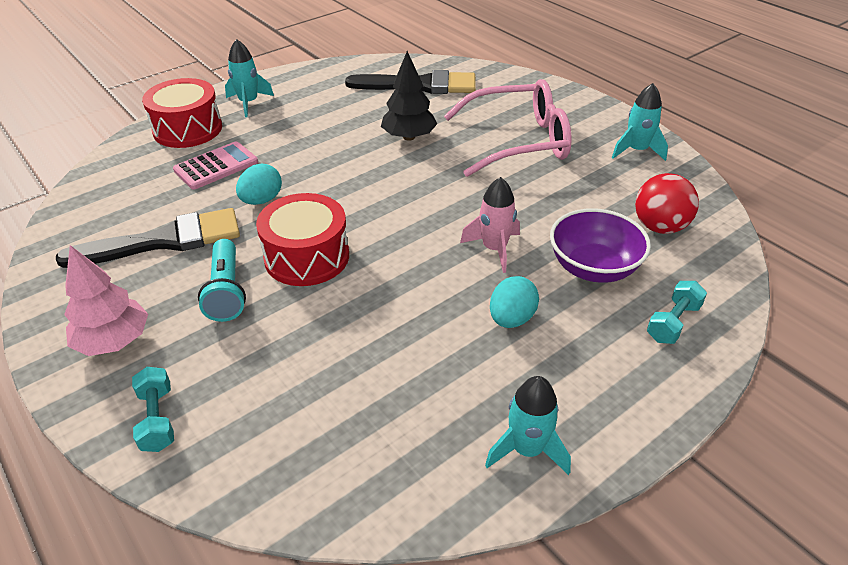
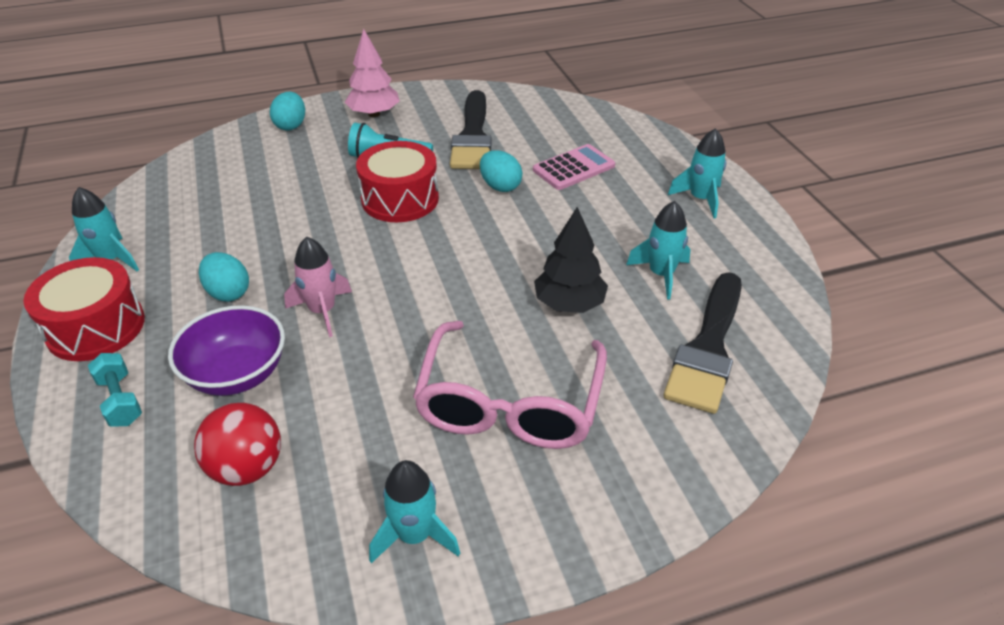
camera: 110 degrees right, 0 degrees up
turquoise dumbbell [132,367,174,452] -> turquoise egg [270,92,305,131]
red drum [142,78,222,148] -> red drum moved to [23,257,145,361]
pink calculator [173,141,258,190] -> pink calculator turned 105 degrees counterclockwise [533,144,615,190]
none -> turquoise rocket [626,201,691,300]

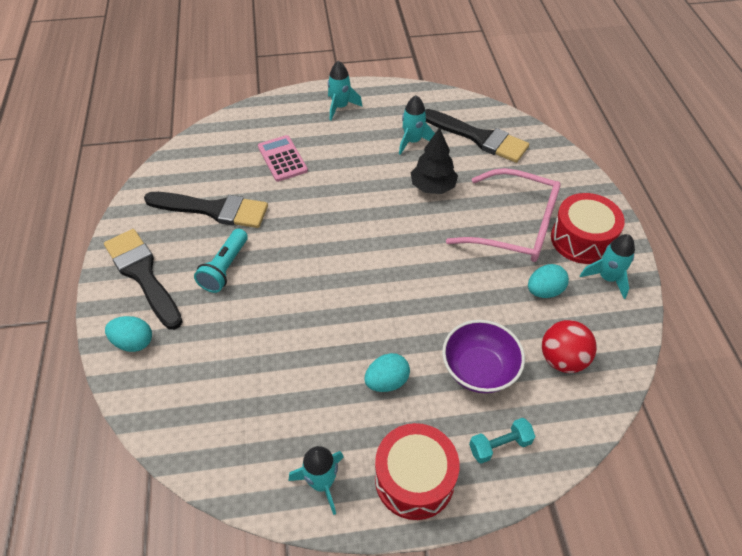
camera: 80 degrees left, 10 degrees up
pink rocket [284,237,352,337] -> none
pink tree [345,29,400,117] -> black brush [104,229,182,330]
red drum [356,141,439,222] -> red drum moved to [551,193,625,264]
turquoise egg [480,150,522,192] -> turquoise egg moved to [528,264,569,298]

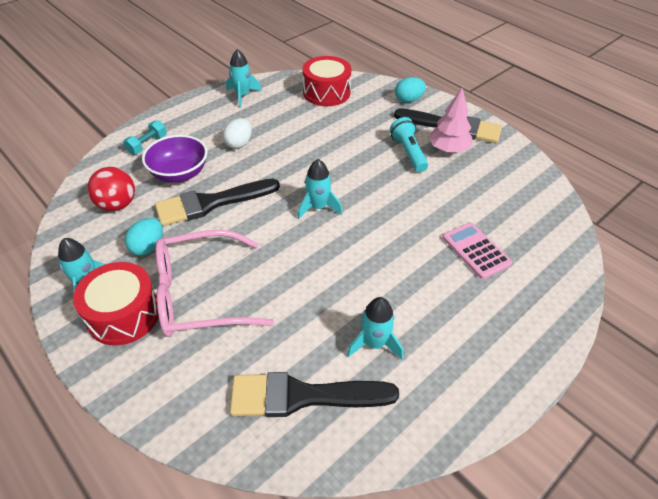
camera: 145 degrees right, 5 degrees down
black brush [144,192,268,228] -> black brush moved to [155,179,280,226]
pink calculator [258,135,308,182] -> pink calculator turned 150 degrees counterclockwise [442,222,512,279]
turquoise rocket [328,61,362,120] -> turquoise rocket moved to [298,159,342,219]
turquoise egg [365,353,410,392] -> white egg [223,118,252,149]
red drum [375,423,459,520] -> red drum moved to [302,56,352,106]
black tree [411,127,458,194] -> none
none -> pink tree [429,88,472,153]

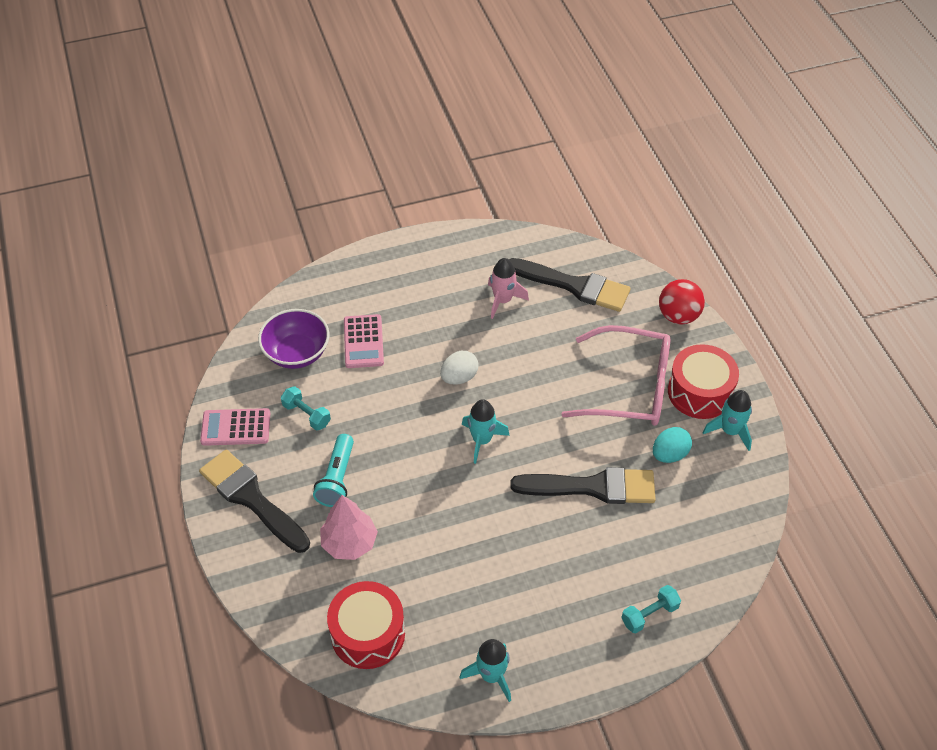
camera: 155 degrees left, 5 degrees up
red ball [87,167,135,211] -> red ball moved to [659,279,705,324]
purple bowl [142,135,207,183] -> purple bowl moved to [258,309,329,369]
white egg [223,118,252,149] -> white egg moved to [440,351,479,385]
turquoise rocket [347,297,403,359] -> pink rocket [488,258,529,319]
turquoise egg [395,77,426,103] -> none
pink tree [429,88,472,153] -> pink tree moved to [320,495,378,560]
none -> pink calculator [200,408,270,446]
none -> turquoise dumbbell [281,386,331,430]

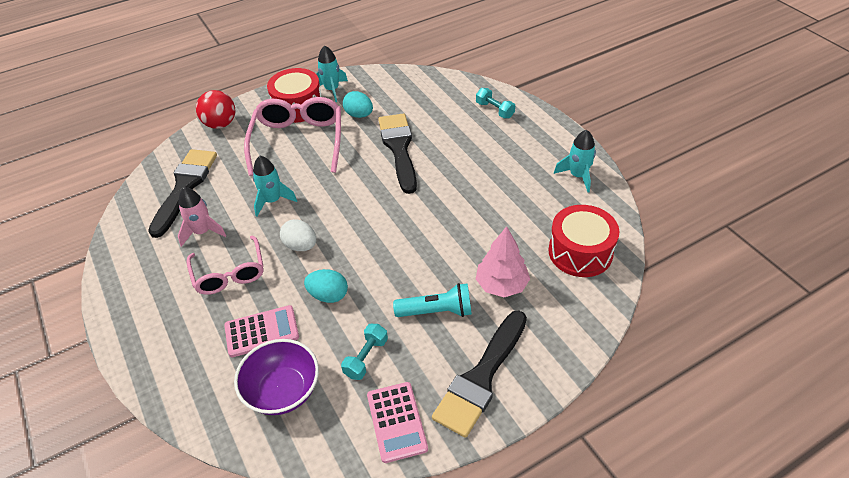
camera: 100 degrees left, 5 degrees down
turquoise rocket [462,399,510,464] -> turquoise rocket moved to [253,156,297,216]
none -> pink glasses [186,236,264,295]
none -> turquoise egg [304,269,348,303]

